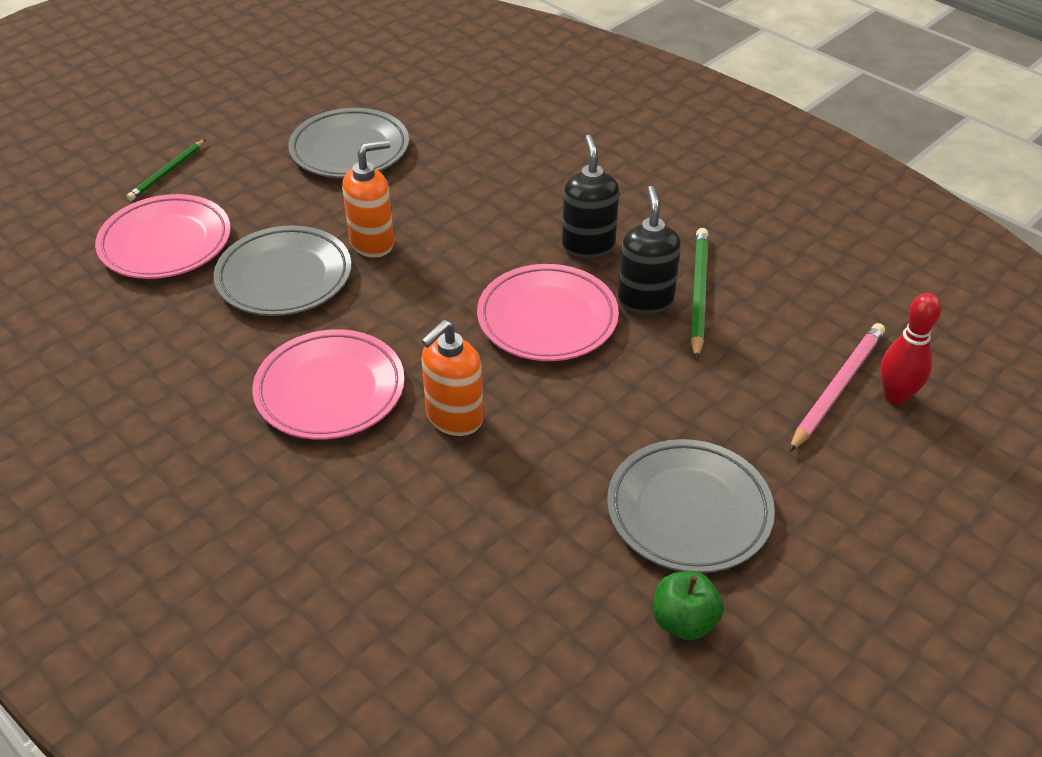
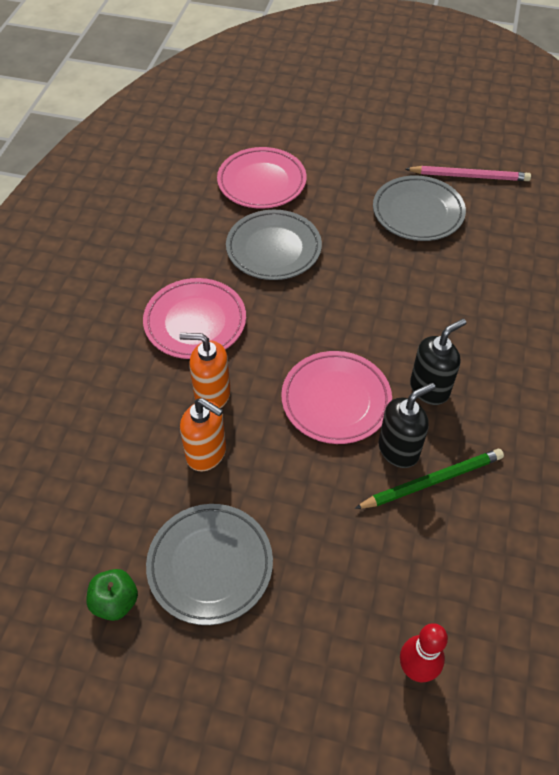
camera: 60 degrees right, 10 degrees up
green pencil [127,139,206,201] -> none
orange soap dispenser [342,140,394,258] -> orange soap dispenser moved to [180,398,226,472]
pink pencil [789,323,885,452] -> pink pencil moved to [406,166,531,181]

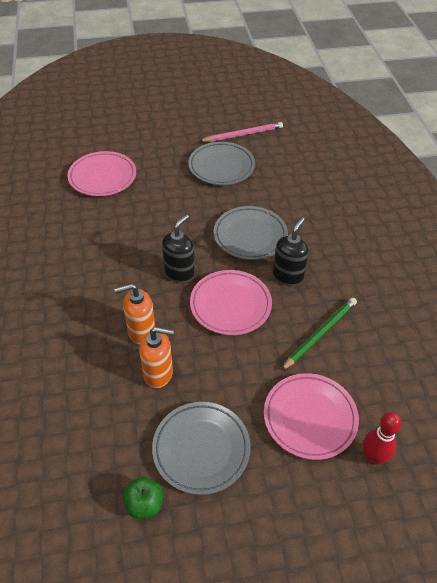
camera: 25 degrees left, 5 degrees down
pink plate [143,278,246,359] -> pink plate moved to [264,373,359,460]
grey plate [226,210,322,280] -> grey plate moved to [214,206,288,260]
black soap dispenser [379,383,436,468] -> black soap dispenser moved to [162,214,194,283]

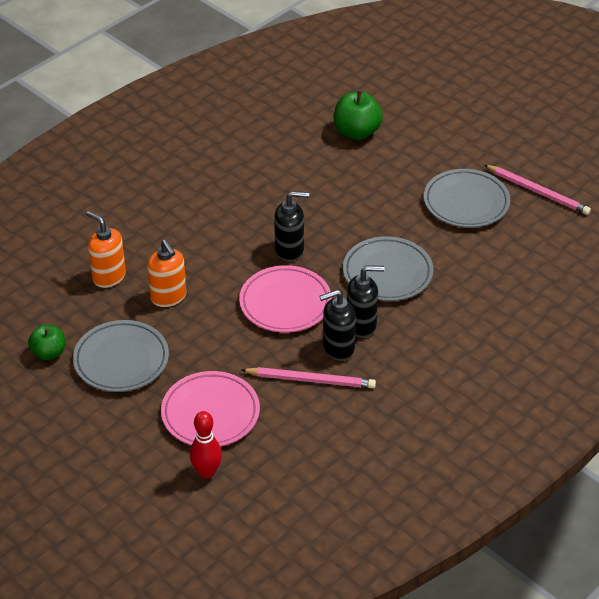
camera: 55 degrees right, 5 degrees down
pink plate [67,151,136,196] -> green apple [334,90,383,140]
orange soap dispenser [114,284,155,344] -> orange soap dispenser moved to [86,211,126,288]
green pencil [281,298,357,371] -> pink pencil [241,367,376,388]
none -> black soap dispenser [319,290,356,361]

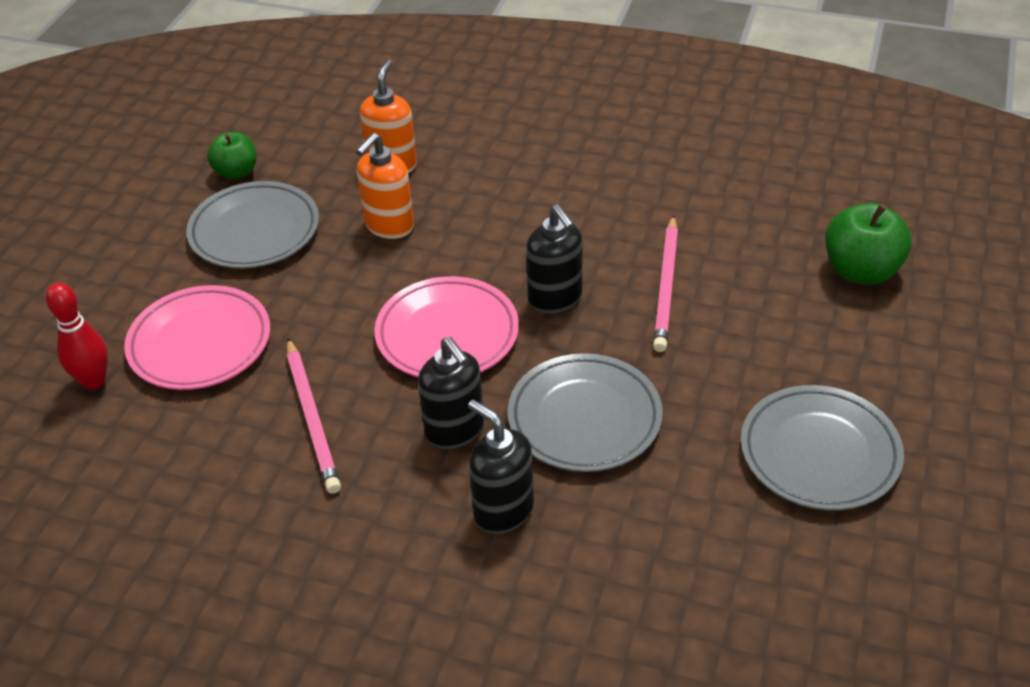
camera: 65 degrees right, 0 degrees up
black soap dispenser [319,290,356,361] -> black soap dispenser moved to [468,400,534,534]
pink pencil [484,165,591,215] -> pink pencil moved to [653,215,678,352]

